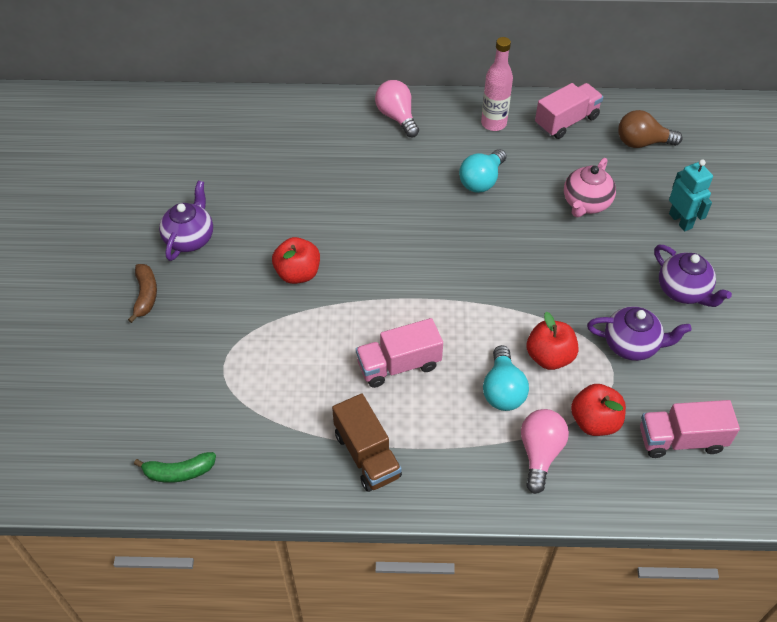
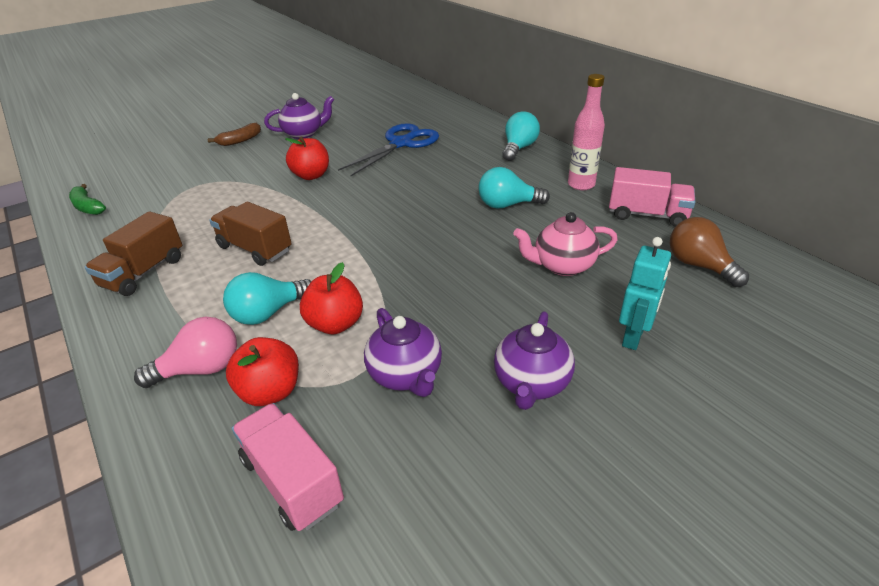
camera: 55 degrees right, 15 degrees down
pink truck [356,318,443,388] -> brown truck [209,202,292,266]
pink light bulb [375,80,419,137] -> turquoise light bulb [502,112,540,161]
none -> blue scissors [338,123,439,177]

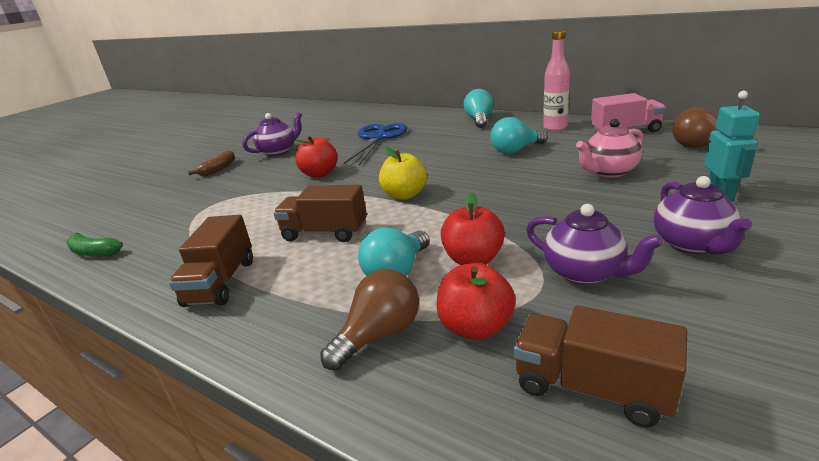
camera: 20 degrees left, 10 degrees down
pink light bulb [134,317,237,388] -> brown light bulb [320,269,419,371]
pink truck [232,403,344,531] -> brown truck [514,305,687,428]
none -> yellow apple [379,147,427,200]

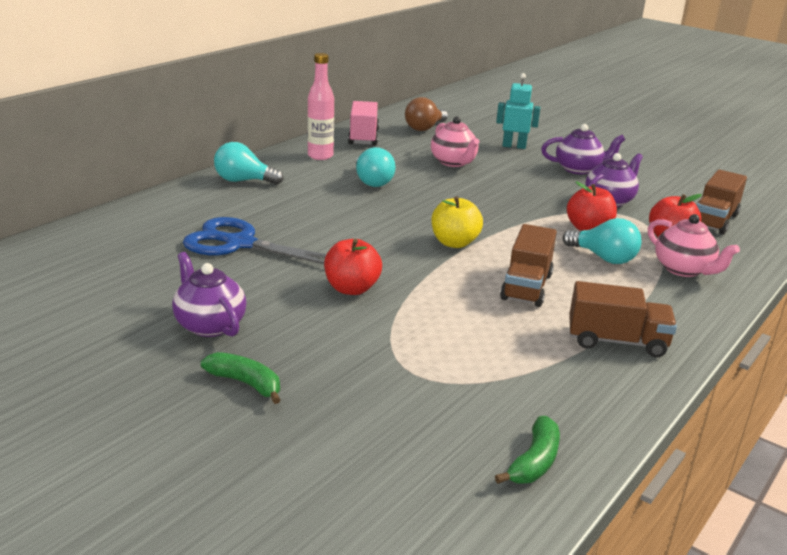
camera: 90 degrees left, 0 degrees up
brown banana [188,150,235,176] -> green banana [201,352,280,404]
brown light bulb [320,269,419,371] -> pink teapot [648,214,740,277]

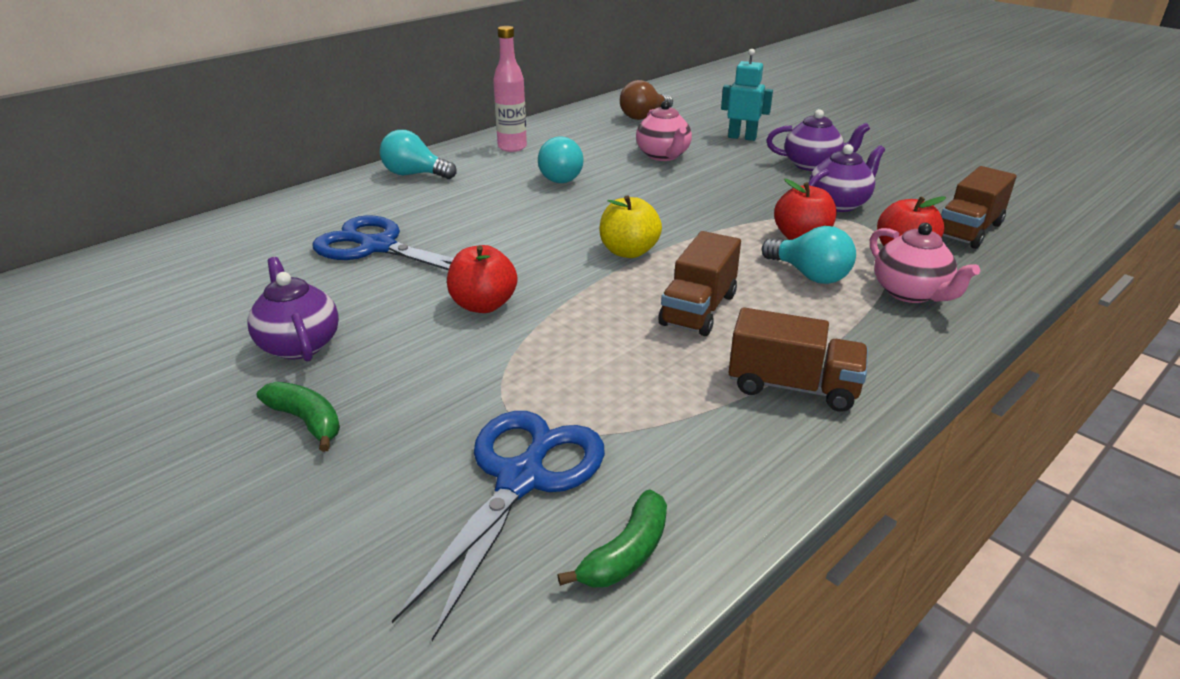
camera: 10 degrees right, 5 degrees up
pink truck [348,101,379,146] -> none
none -> blue scissors [392,411,605,641]

